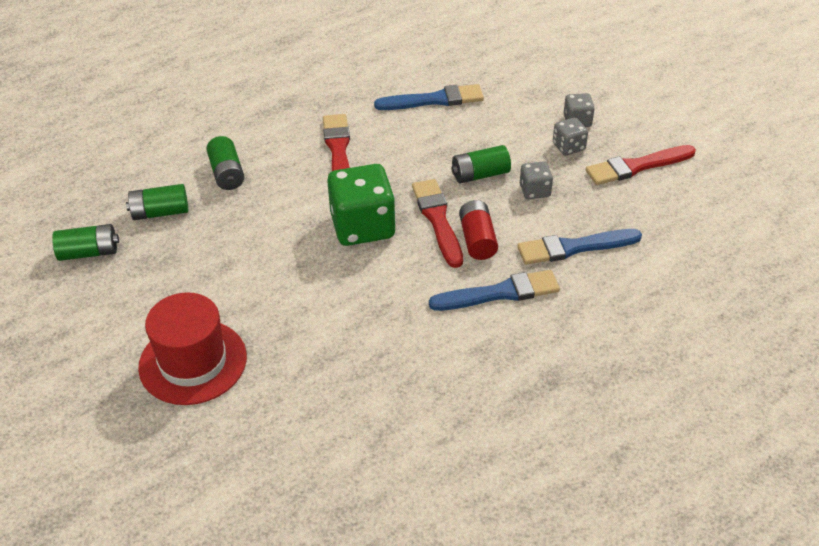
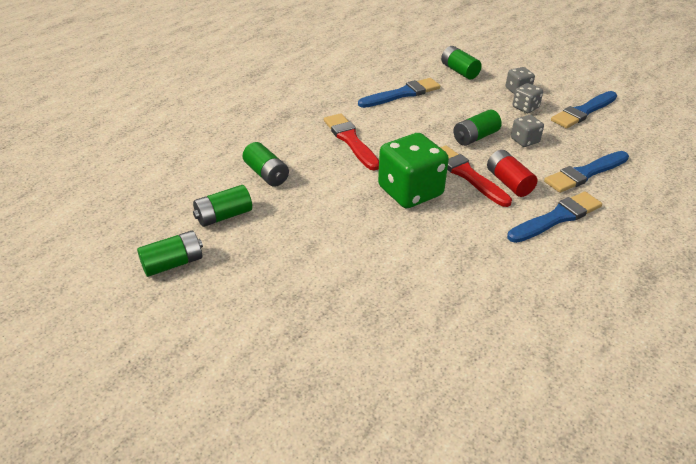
camera: 20 degrees left, 5 degrees down
red hat [138,292,247,405] -> none
red brush [586,145,696,185] -> blue brush [551,91,617,128]
none -> green battery [441,46,482,79]

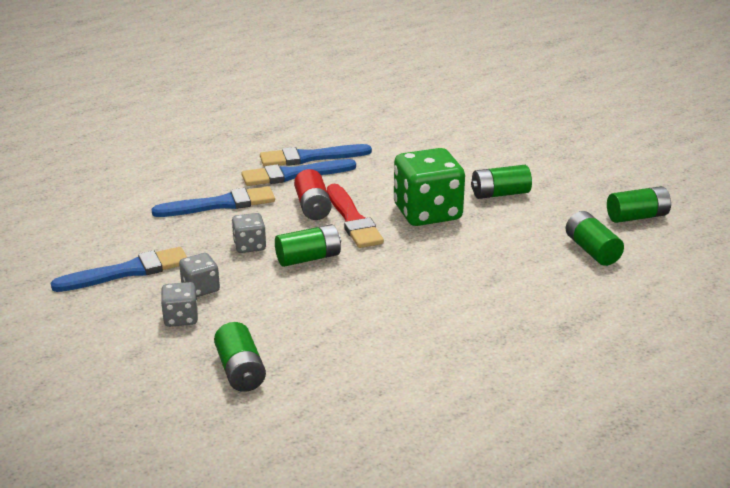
camera: 165 degrees left, 10 degrees down
green battery [137,231,203,277] -> green battery moved to [471,165,532,199]
red brush [324,113,379,171] -> none
blue brush [358,78,440,108] -> blue brush moved to [260,144,372,167]

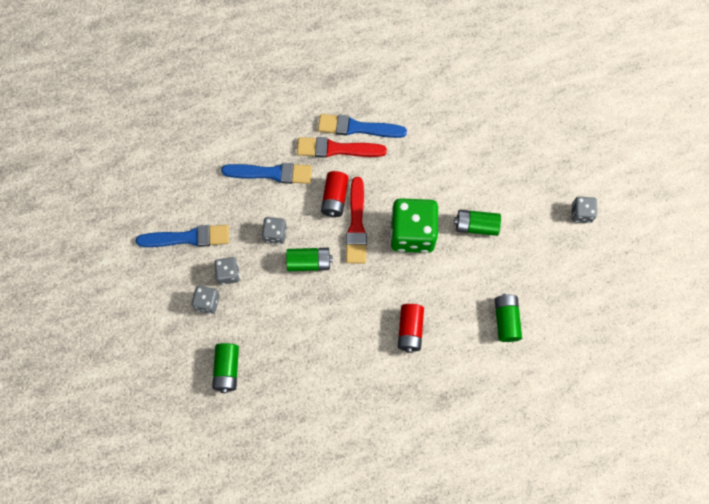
camera: 20 degrees right, 40 degrees up
blue brush [241,159,356,186] -> red brush [297,137,387,158]
green battery [607,186,671,223] -> none
none -> red battery [398,304,424,353]
none -> grey dice [571,196,597,223]

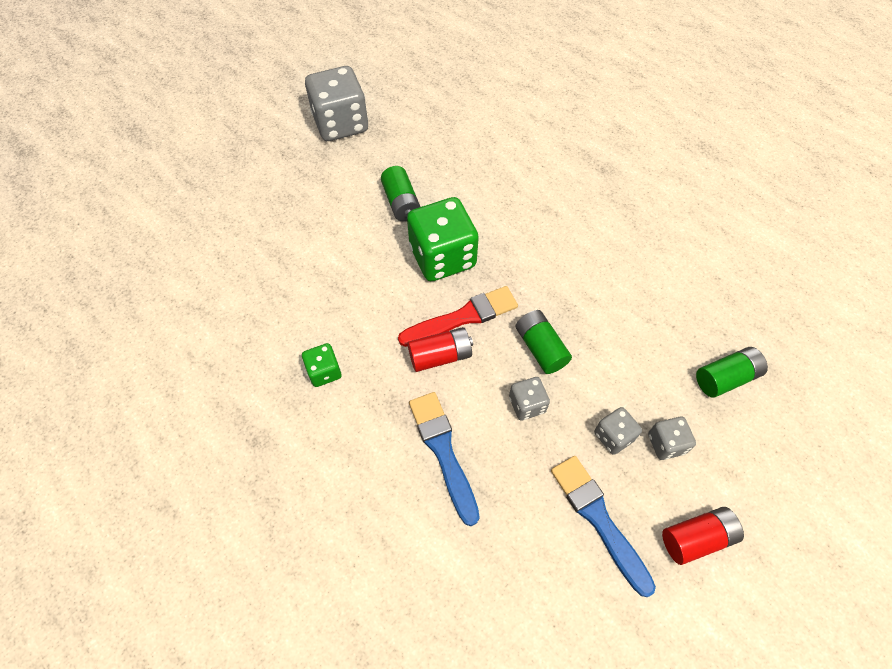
camera: 115 degrees left, 10 degrees down
red brush [297,137,387,158] -> none
blue brush [318,114,407,138] -> green dice [302,343,342,387]
red battery [398,304,424,353] -> red battery moved to [662,507,744,565]
green battery [495,294,522,342] -> none
grey dice [571,196,597,223] -> grey dice [305,66,368,141], size x2.04

